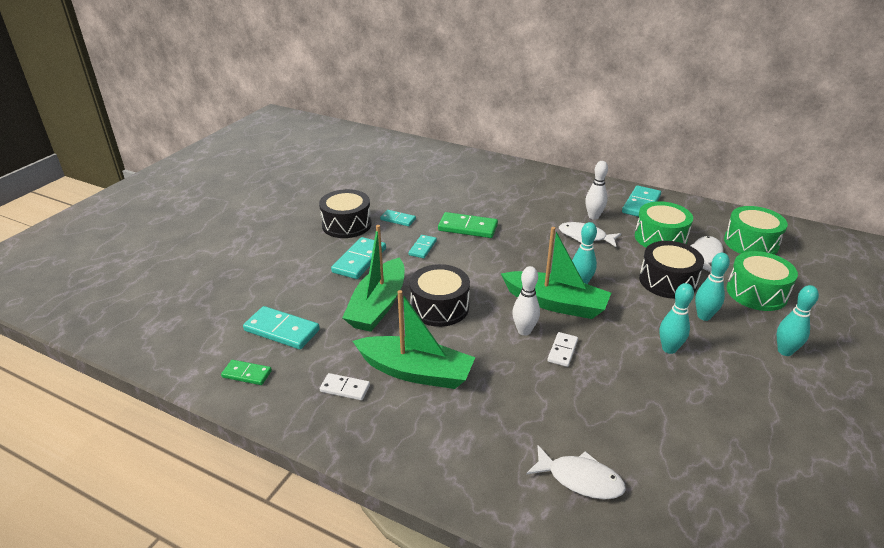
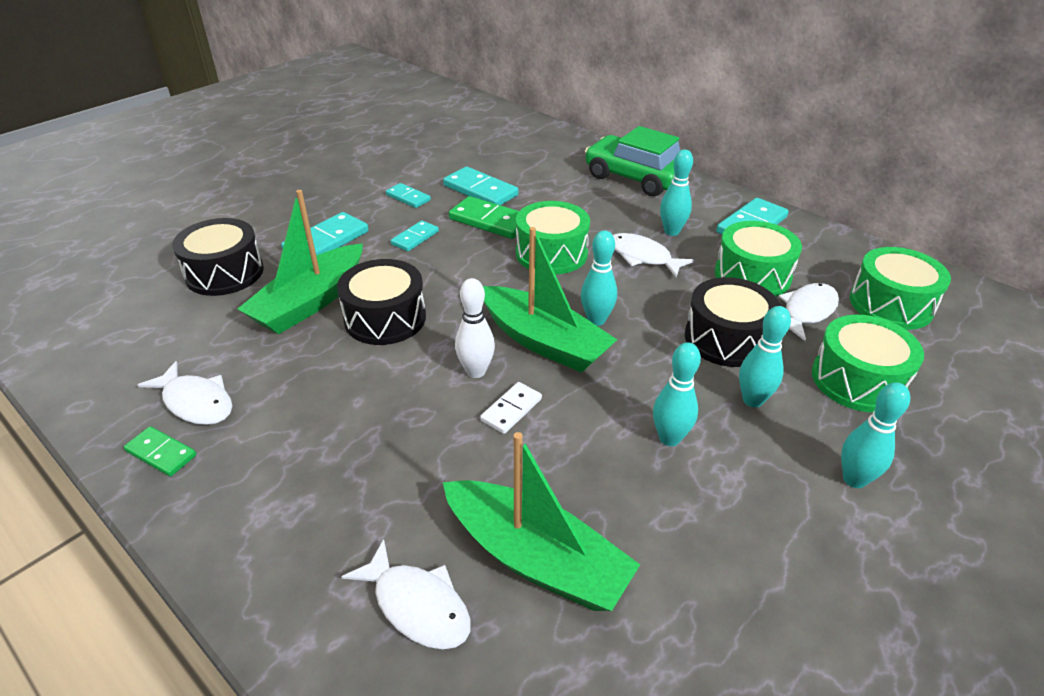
camera: 15 degrees right, 5 degrees up
green domino [221,360,272,385] -> green domino moved to [124,426,196,477]
turquoise domino [243,306,320,349] -> turquoise domino moved to [443,167,518,205]
black drum [319,189,371,238] -> black drum moved to [172,218,264,296]
white domino [320,373,370,400] -> white fish [138,361,232,425]
green boat [353,290,475,389] -> green boat moved to [443,432,640,611]
white bowling pin [585,161,608,220] -> turquoise bowling pin [660,149,693,236]
none -> green drum [516,201,590,274]
none -> green car [585,126,680,196]

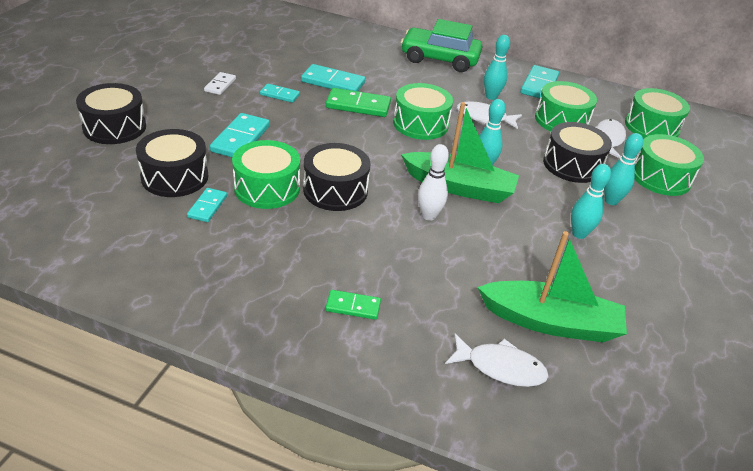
camera: 25 degrees left, 0 degrees up
green domino [124,426,196,477] -> green domino moved to [325,290,381,320]
white fish [138,361,232,425] -> none
green boat [237,190,363,334] -> green drum [232,140,300,209]
turquoise domino [391,220,439,251] -> turquoise domino moved to [187,188,227,222]
white domino [480,382,542,434] -> white domino moved to [204,72,236,95]
turquoise bowling pin [841,382,910,488] -> none
none -> black drum [76,83,146,144]

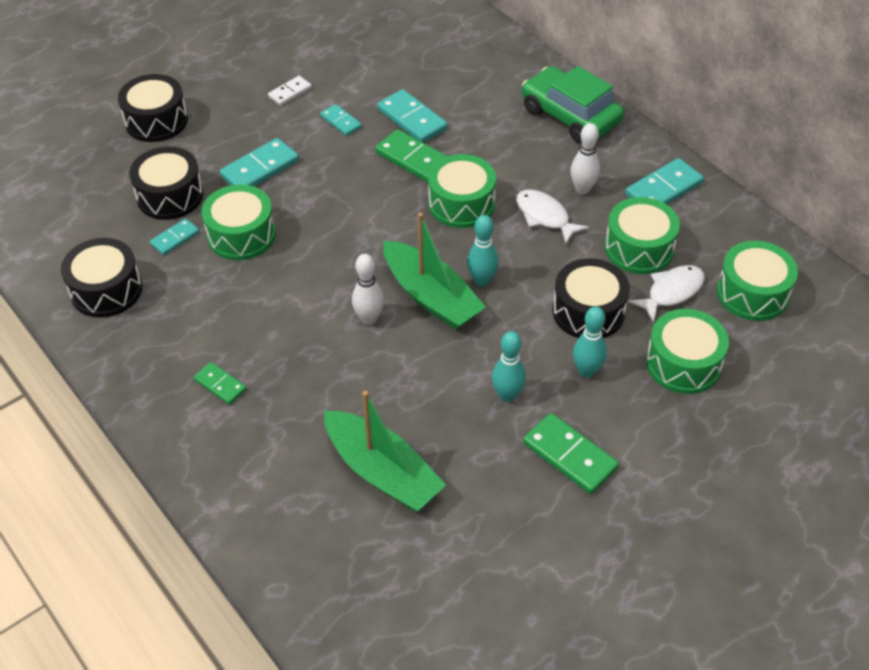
camera: 35 degrees right, 10 degrees up
black drum [303,143,370,211] -> black drum moved to [61,238,142,318]
white fish [445,334,549,387] -> none
turquoise bowling pin [484,35,510,100] -> white bowling pin [570,123,600,194]
none -> green domino [523,413,619,494]

